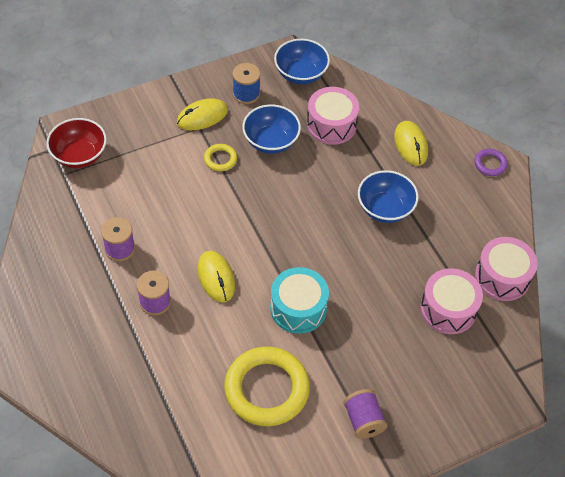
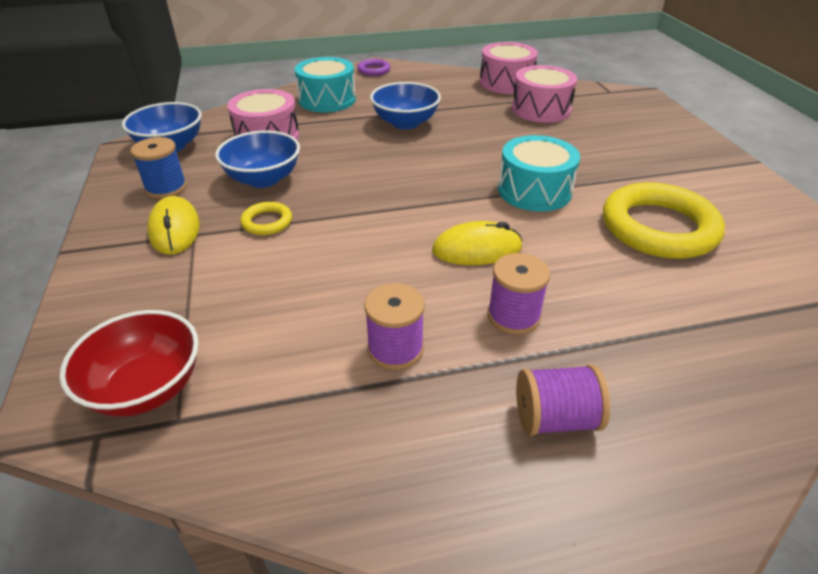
camera: 75 degrees left, 15 degrees down
purple spool [343,389,388,439] -> purple spool moved to [516,365,610,436]
yellow mouse [394,121,428,166] -> turquoise drum [295,57,356,112]

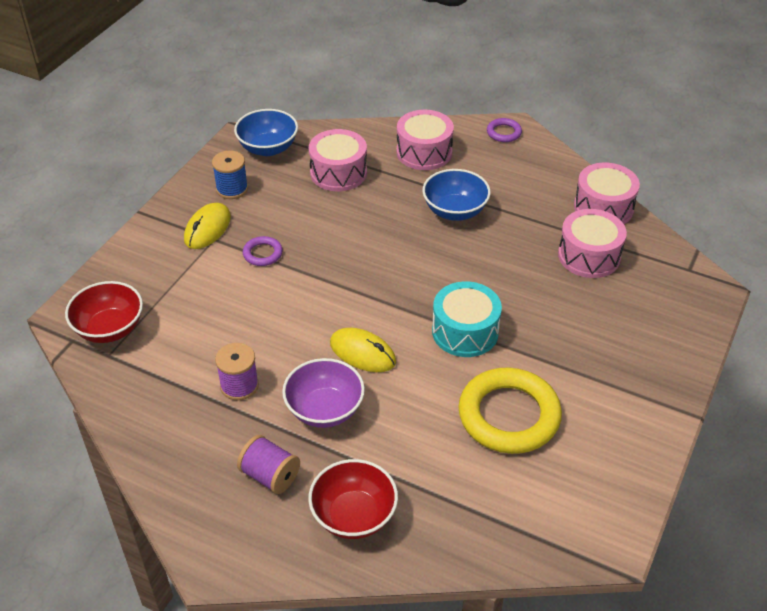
camera: 40 degrees right, 5 degrees up
blue bowl [215,131,300,188] -> none
yellow ring [240,202,292,235] -> purple ring [243,236,283,266]
turquoise drum [295,57,356,112] -> pink drum [396,110,454,170]
purple spool [488,253,550,335] -> purple bowl [282,358,365,428]
none -> red bowl [308,459,398,539]

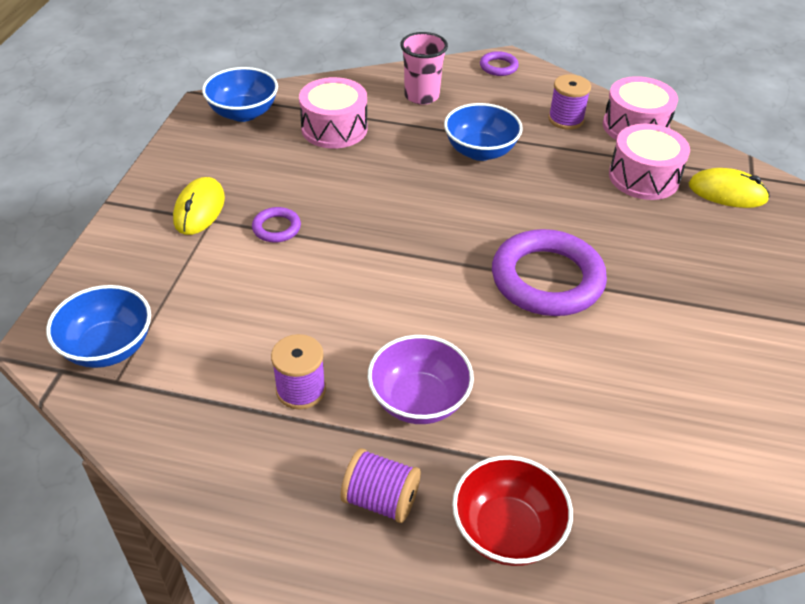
camera: 15 degrees left, 0 degrees up
red bowl [65,281,143,343] -> blue bowl [46,285,151,368]
blue spool [212,150,248,199] -> none
yellow mouse [330,328,396,372] -> yellow mouse moved to [689,168,770,208]
pink drum [396,110,454,170] -> pink cup [400,32,448,105]
turquoise drum [432,281,502,357] -> purple ring [492,229,607,316]
yellow ring [458,368,562,454] -> none
none -> purple spool [548,74,591,130]

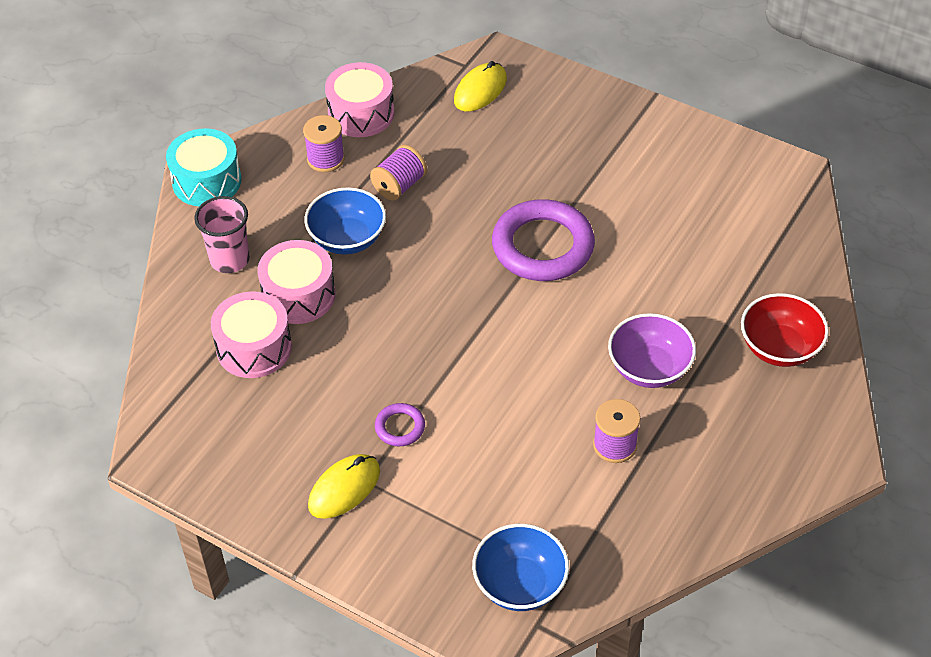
camera: 70 degrees left, 5 degrees up
yellow mouse [173,177,225,235] -> yellow mouse turned 75 degrees counterclockwise [308,454,380,519]
blue bowl [202,67,278,122] -> none
purple spool [340,448,421,523] -> purple spool moved to [370,145,427,201]
purple ring [480,51,519,76] -> turquoise drum [166,129,242,206]
pink drum [609,124,690,200] -> pink drum moved to [258,240,336,324]

